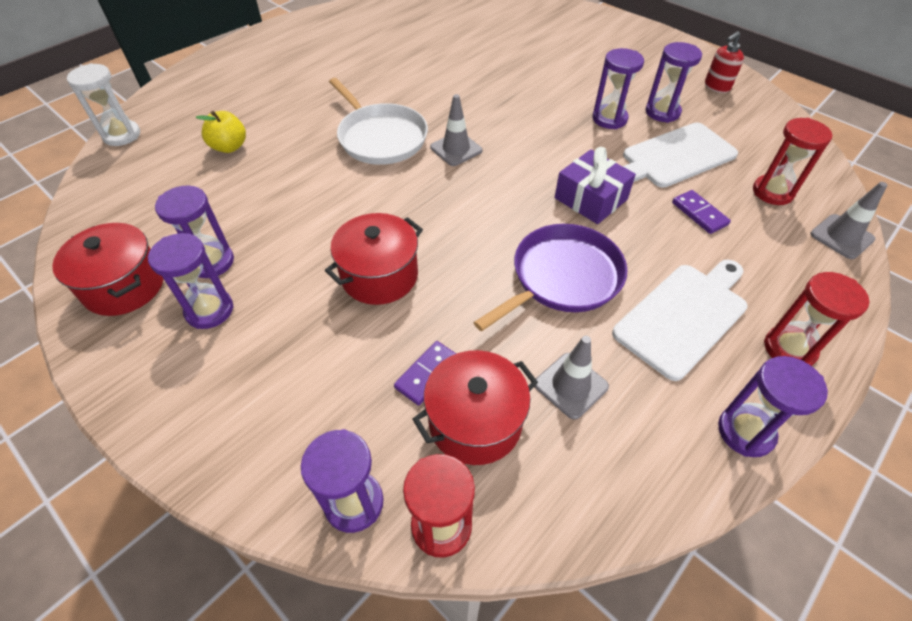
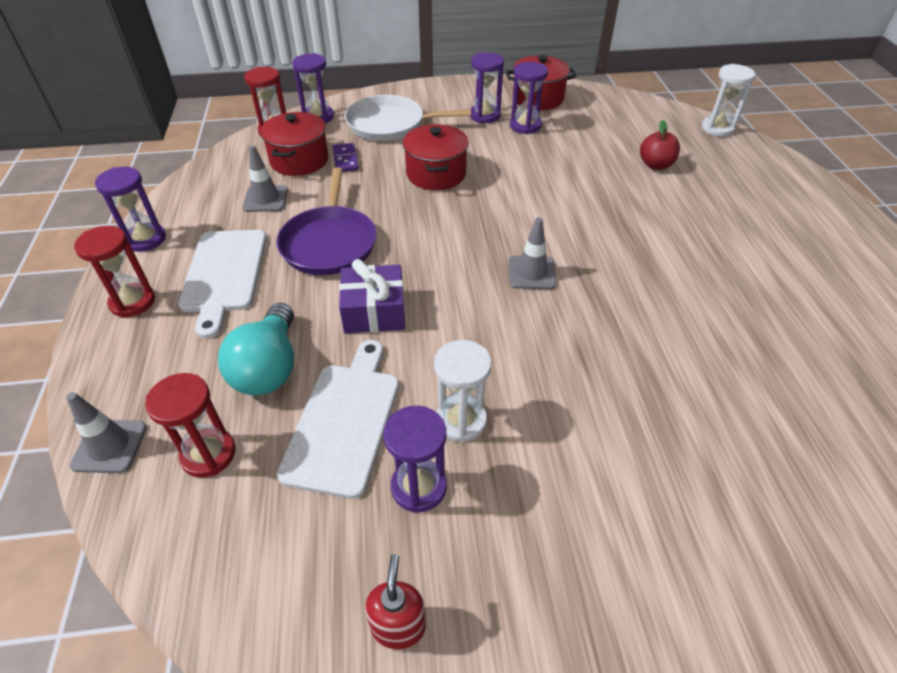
camera: 130 degrees right, 5 degrees down
yellow apple [196,111,246,153] -> red apple [640,120,680,170]
white pan [329,78,428,165] -> white pan moved to [345,95,471,141]
purple hourglass [592,48,644,129] -> white hourglass [434,340,492,443]
purple domino [672,190,731,234] -> turquoise light bulb [218,303,294,395]

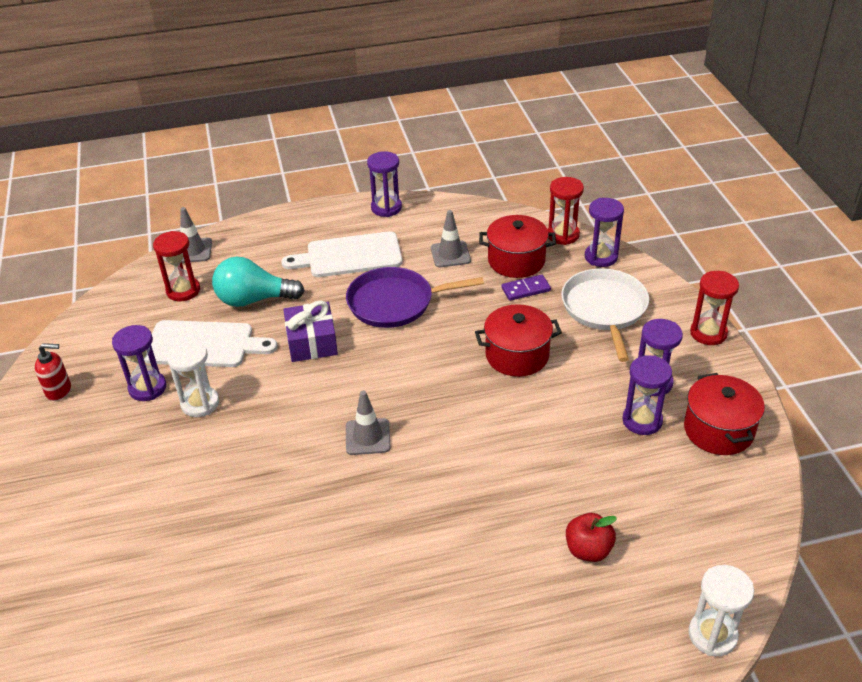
camera: 85 degrees right, 5 degrees down
red hourglass [74,226,155,318] -> red hourglass moved to [690,271,739,345]

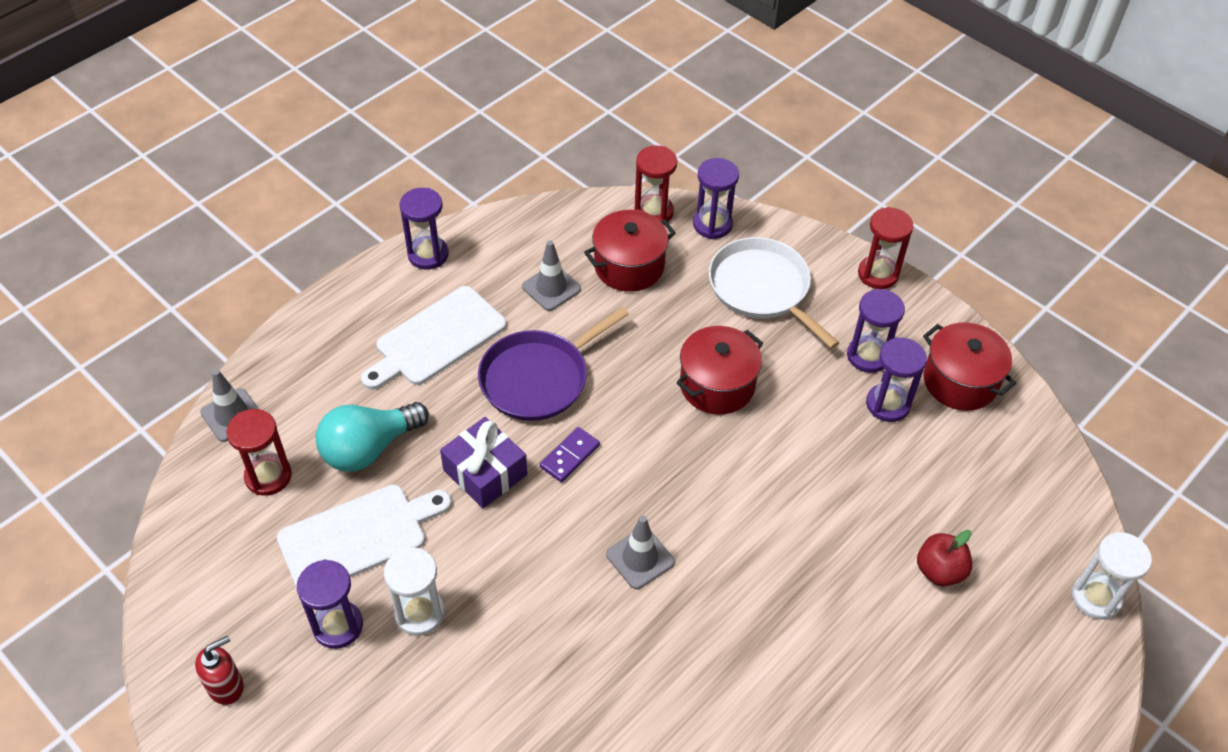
camera: 35 degrees left, 10 degrees up
purple domino [502,275,551,301] -> purple domino moved to [540,427,600,482]

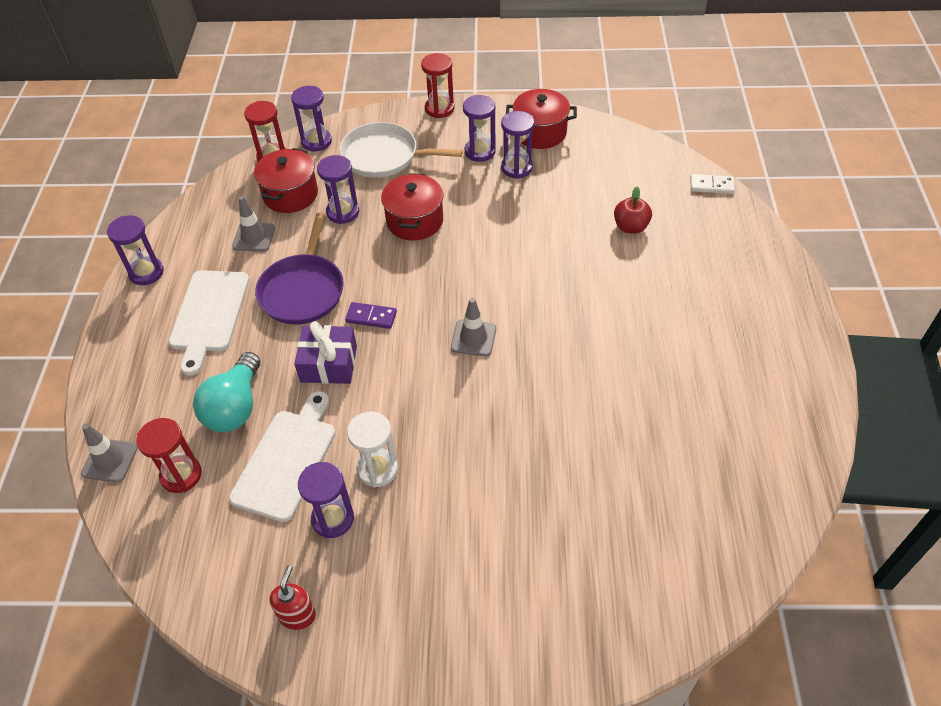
camera: 40 degrees left, 0 degrees up
purple domino [540,427,600,482] -> purple domino turned 75 degrees counterclockwise [345,302,397,329]
white hourglass [1072,532,1152,620] -> white domino [690,174,735,194]
none -> purple hourglass [317,155,359,224]

